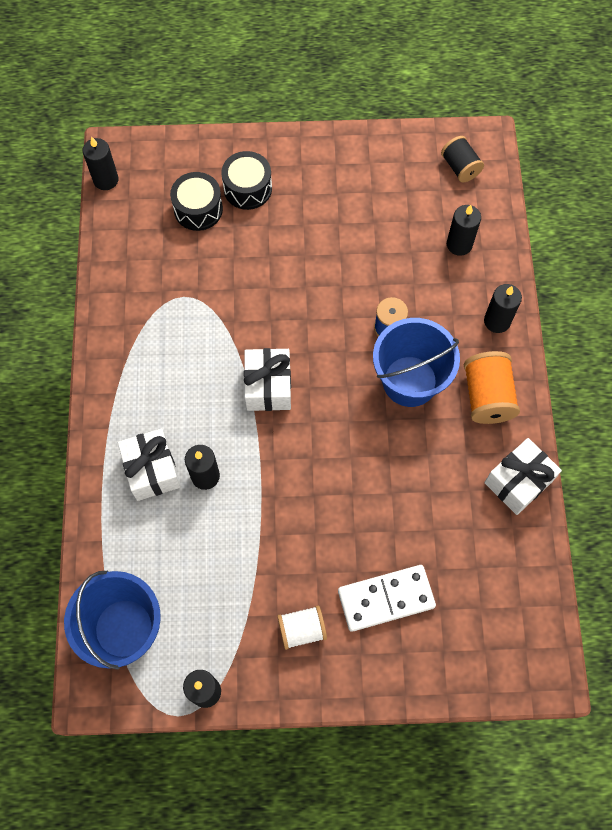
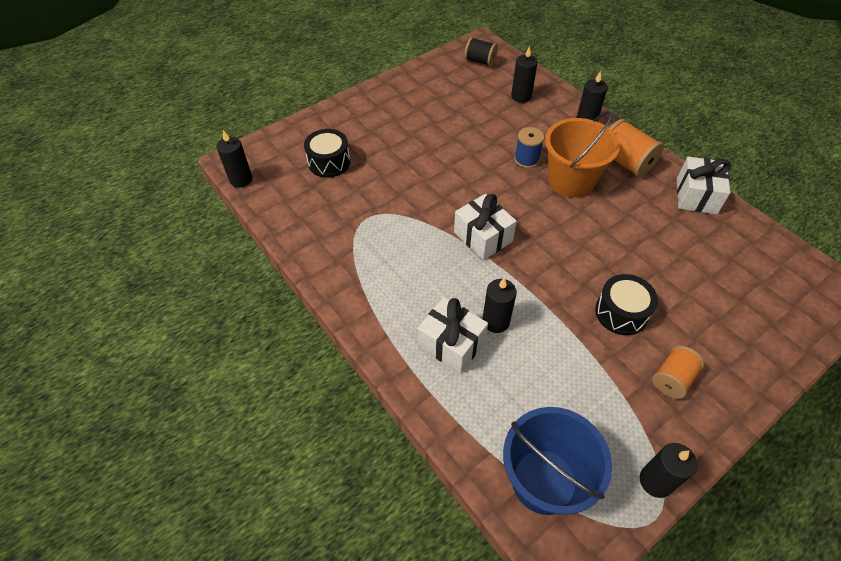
camera: 35 degrees left, 15 degrees down
black drum [221,151,272,210] -> black drum moved to [595,274,658,335]
white spool [277,606,327,650] -> orange spool [652,346,705,399]
white domino [338,565,436,632] -> none
blue bucket [373,318,460,407] -> orange bucket [545,111,620,197]

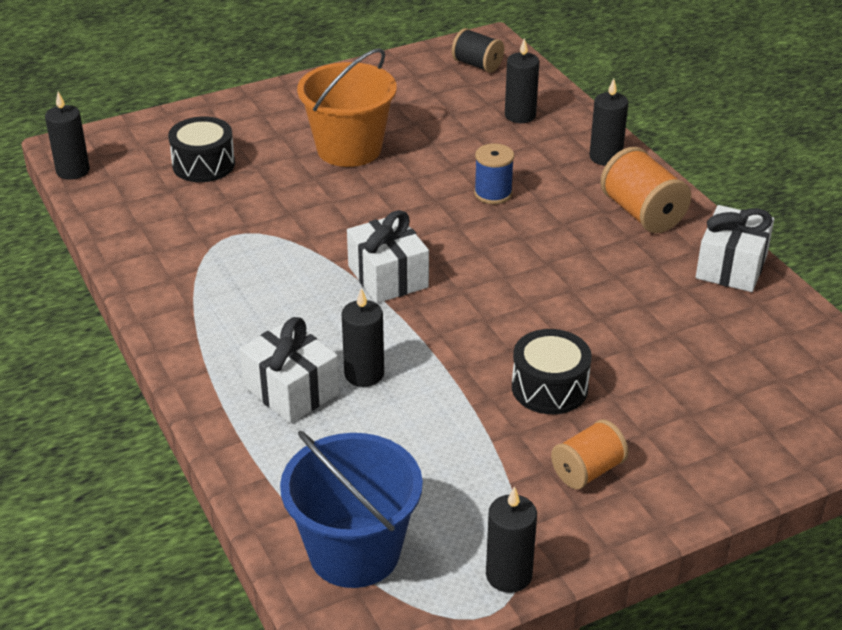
camera: 10 degrees right, 15 degrees down
orange bucket [545,111,620,197] -> orange bucket moved to [297,48,397,167]

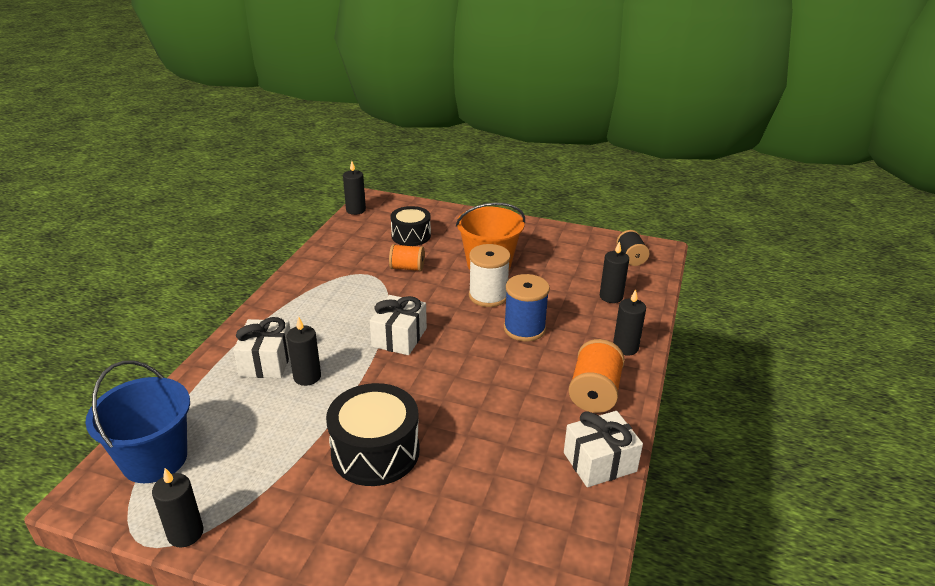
camera: 45 degrees right, 5 degrees down
blue spool [474,144,514,204] -> blue spool [504,274,550,341], size x1.50
black drum [512,329,592,414] -> black drum [326,383,420,486], size x1.51
orange spool [551,419,629,489] -> orange spool moved to [389,244,425,272]
none -> white spool [469,244,510,307]

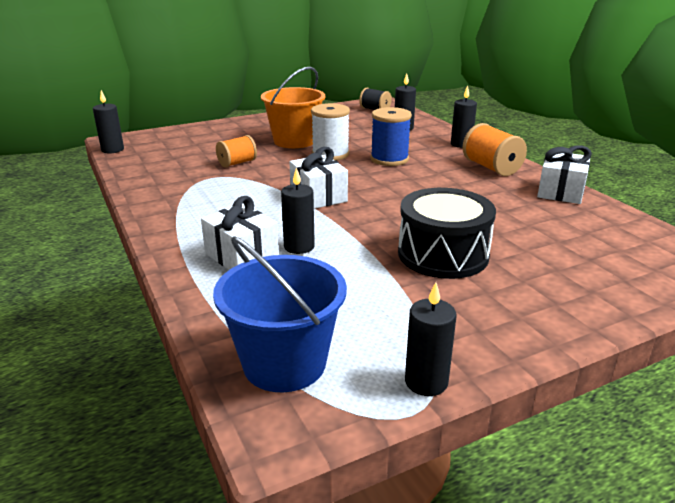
camera: 45 degrees left, 5 degrees down
black drum [390,206,431,246] -> none

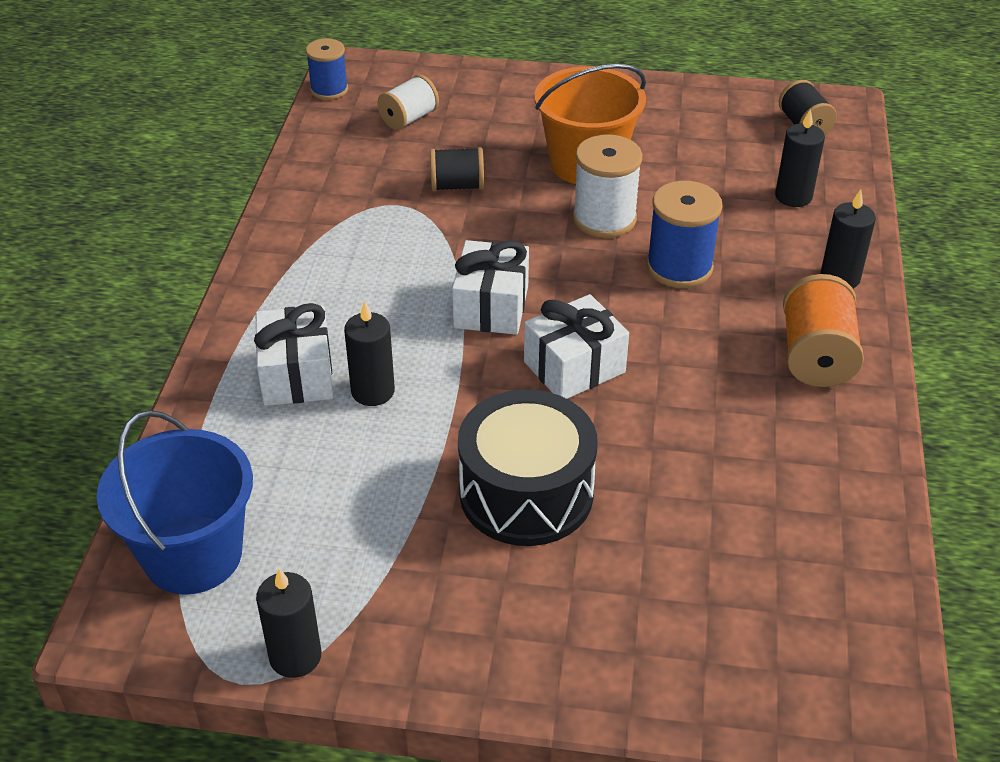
camera: 35 degrees right, 15 degrees up
black candle [93,90,124,153] -> blue spool [306,38,348,100]
orange spool [216,135,257,167] -> black spool [430,147,484,191]
white gift [537,145,592,204] -> white gift moved to [524,294,629,399]
none -> white spool [377,75,439,130]

